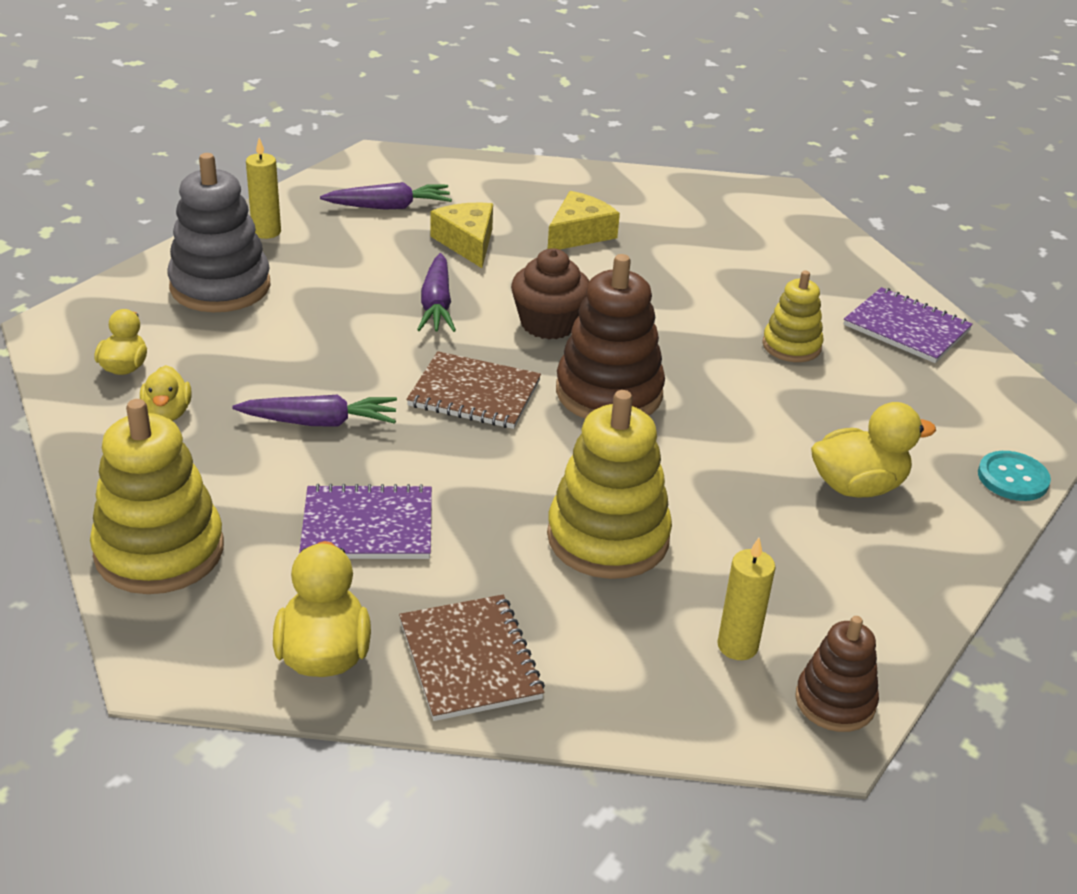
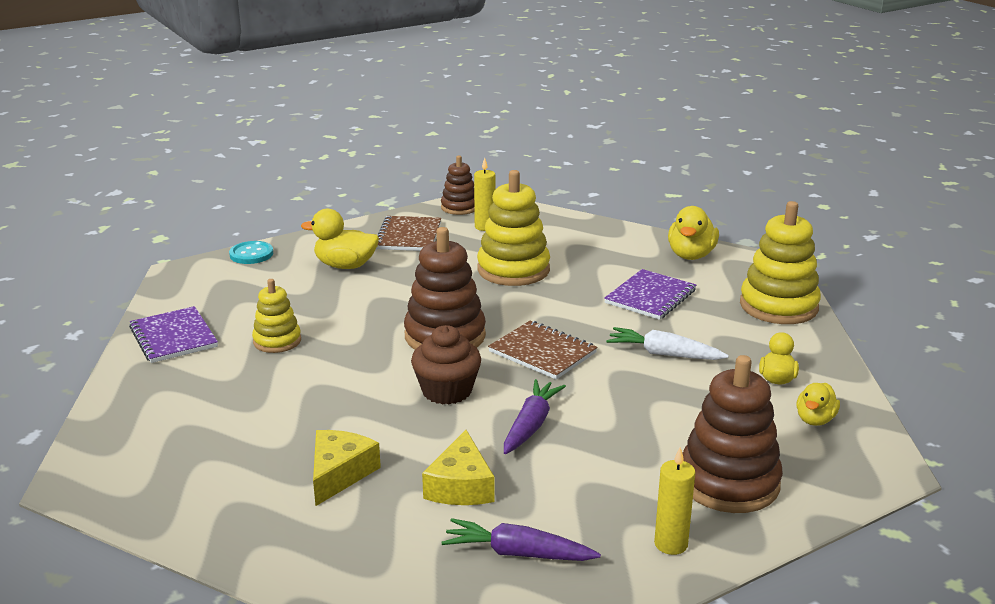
camera: 155 degrees left, 10 degrees down
grey stacking toy [167,153,270,312] -> brown stacking toy [682,355,783,513]
purple carrot [232,395,397,426] -> white carrot [606,327,729,360]
purple notebook [299,484,432,559] -> purple notebook turned 75 degrees counterclockwise [604,269,696,320]
brown notebook [399,595,545,721] -> brown notebook moved to [376,216,441,251]
yellow cheese [548,191,620,250] -> yellow cheese turned 135 degrees clockwise [313,430,381,506]

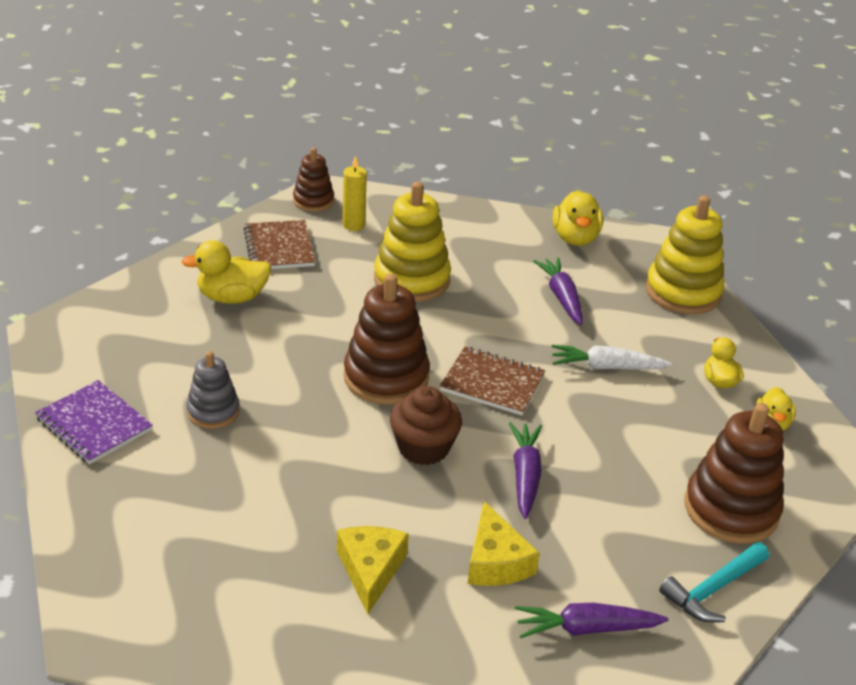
camera: 20 degrees left, 10 degrees up
turquoise button [229,241,273,264] -> none
yellow stacking toy [252,279,301,353] -> grey stacking toy [187,351,240,429]
purple notebook [604,269,696,320] -> purple carrot [533,257,582,325]
yellow candle [654,447,695,555] -> turquoise hammer [659,542,769,622]

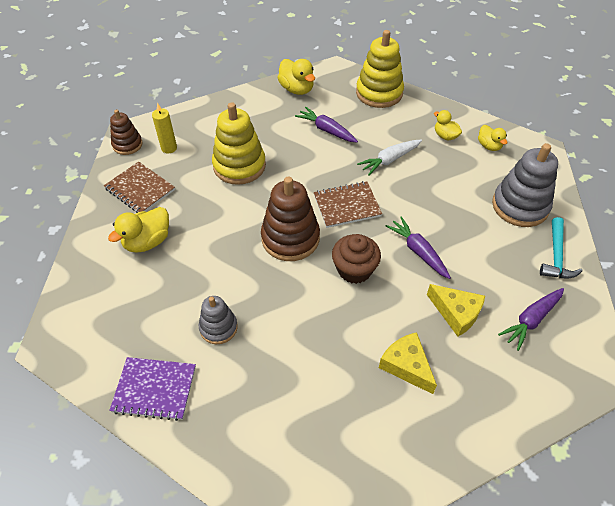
camera: 35 degrees left, 15 degrees up
brown stacking toy [684,403,784,544] -> grey stacking toy [492,143,558,227]

